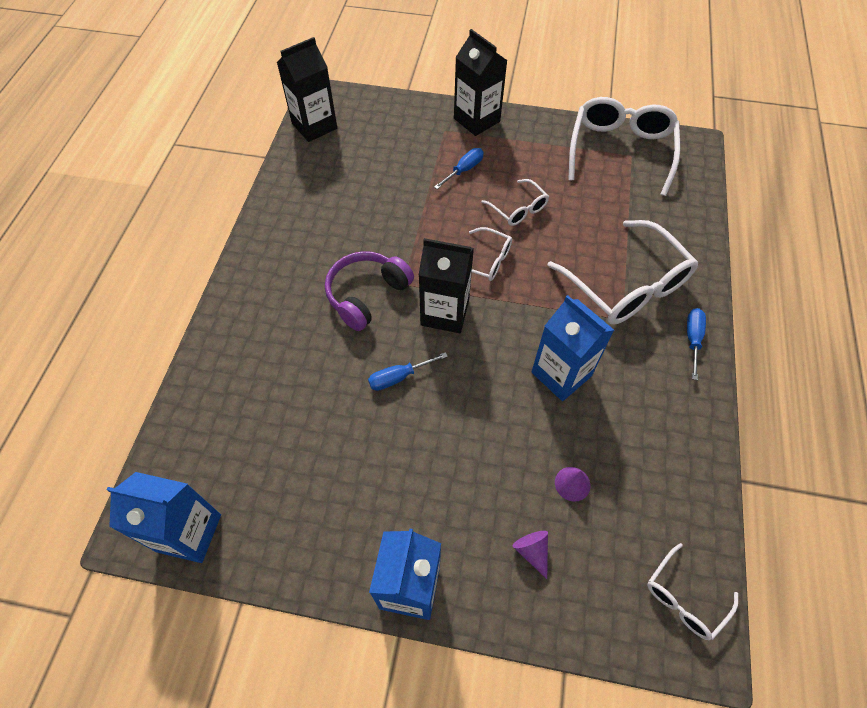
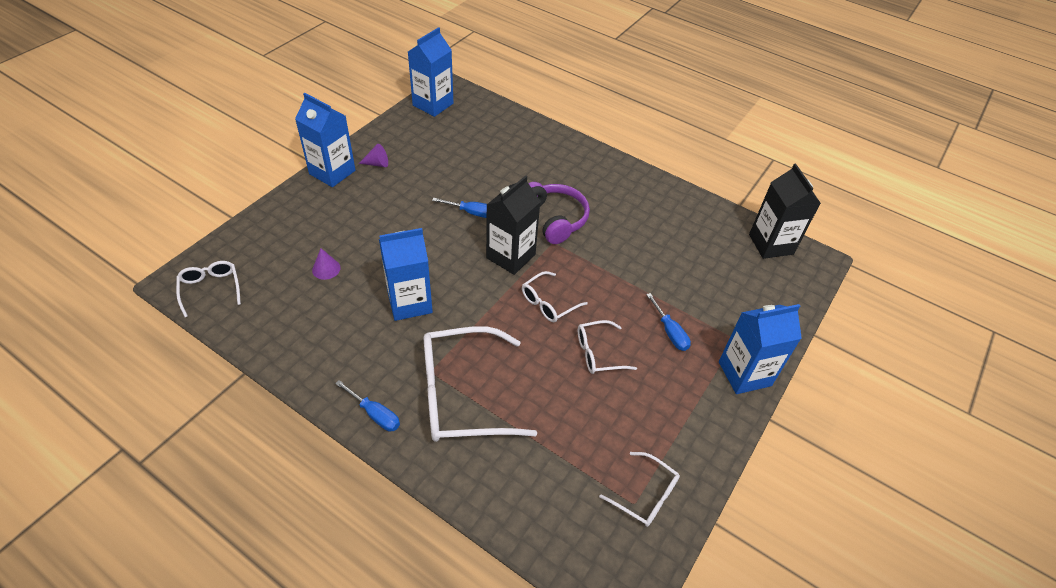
camera: 110 degrees right, 10 degrees down
blue screwdriver [368,352,448,391] -> blue screwdriver turned 105 degrees clockwise [432,198,487,218]
black carton [454,29,508,136] -> blue carton [719,304,802,394]
purple cone [513,531,548,579] -> purple cone moved to [359,144,388,167]
white glasses [568,97,680,196] -> white glasses [599,452,680,527], size x0.51

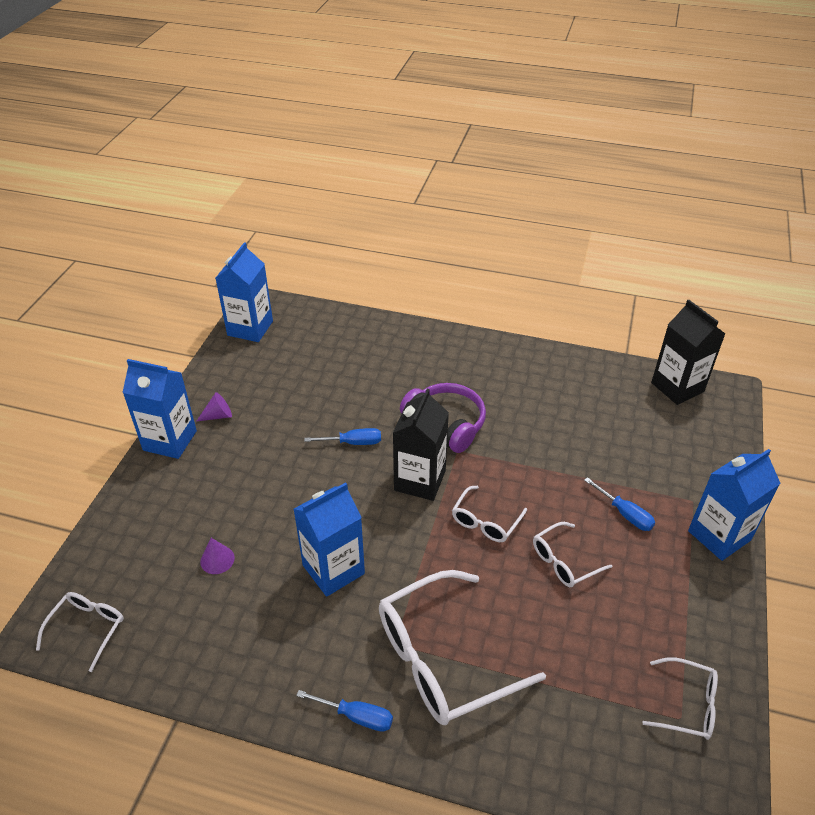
camera: 15 degrees left, 5 degrees down
white glasses [176,261,241,317] -> white glasses turned 60 degrees clockwise [36,592,124,672]

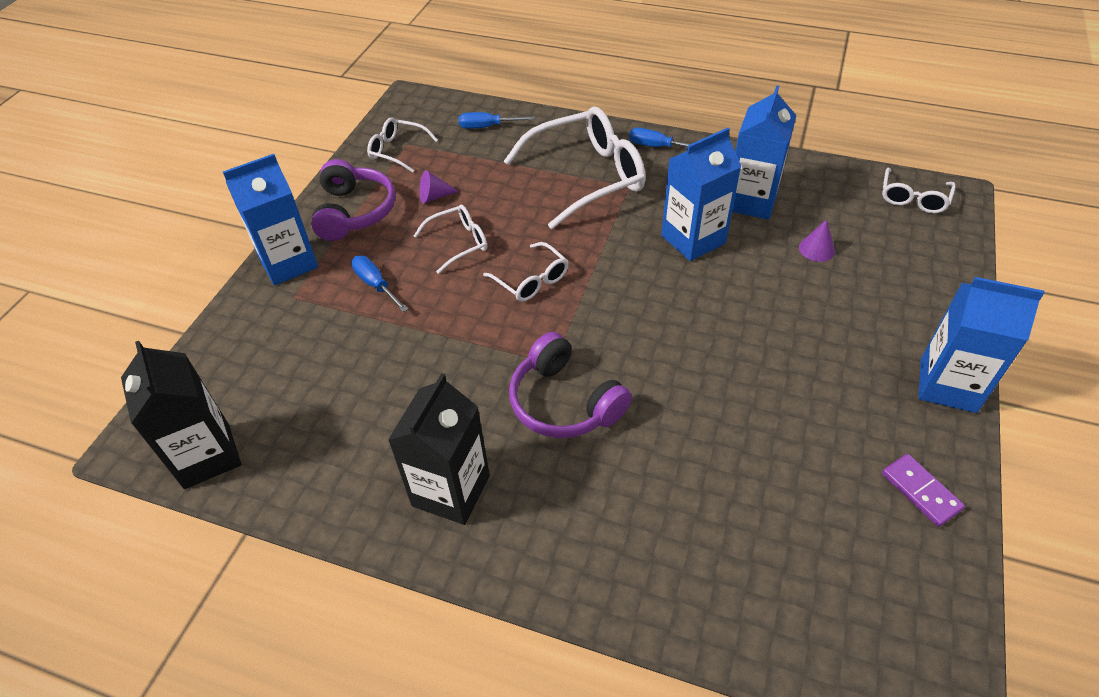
camera: 175 degrees left, 5 degrees up
purple cone [197,392,232,421] -> purple cone moved to [419,170,459,203]
blue carton [216,242,273,342] -> blue carton moved to [732,86,796,220]
blue screwdriver [304,428,381,445] -> blue screwdriver moved to [459,112,535,129]
black carton [393,389,449,501] -> black carton moved to [388,373,490,525]
white glasses [452,486,527,542] -> white glasses turned 105 degrees clockwise [483,242,569,302]
none -> purple headphones [311,159,396,241]
none -> purple domino [882,454,965,527]

